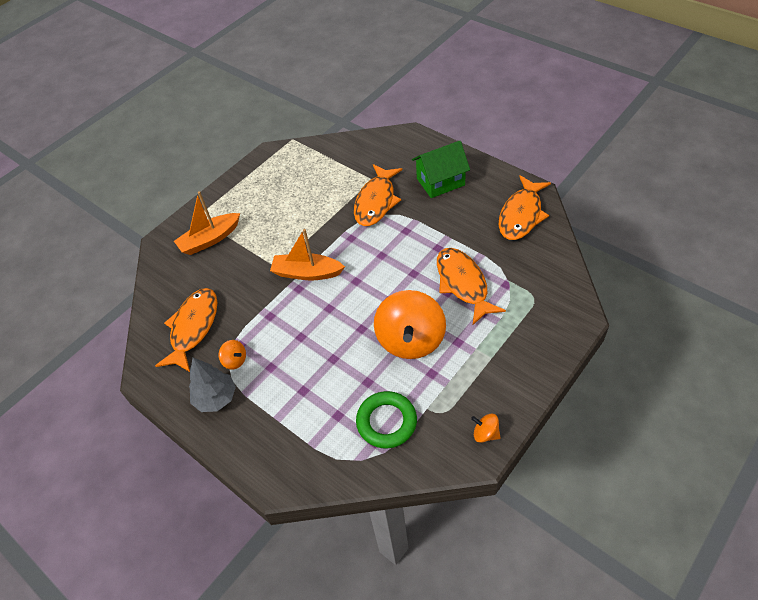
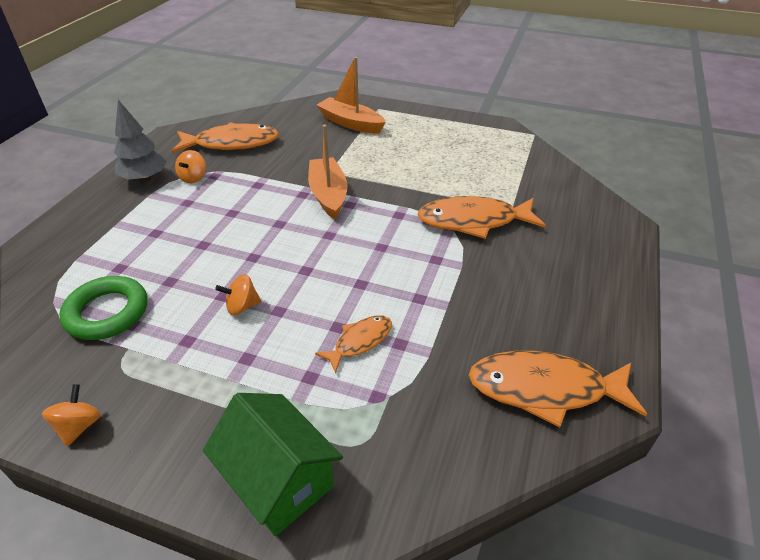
camera: 65 degrees right, 10 degrees down
orange spinning top [374,290,446,359] -> orange spinning top [215,274,262,315], size x0.42
green house [412,141,470,198] -> green house moved to [203,393,343,536]
orange fish [437,248,506,325] -> orange fish [315,315,392,374], size x0.55

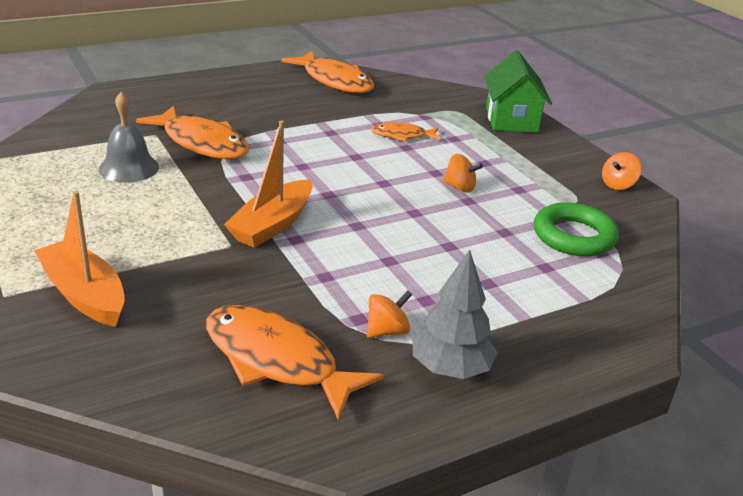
camera: 140 degrees left, 10 degrees down
orange boat [317,57,386,133] -> orange boat turned 150 degrees clockwise [34,191,125,327]
none -> grey bell [99,92,159,183]

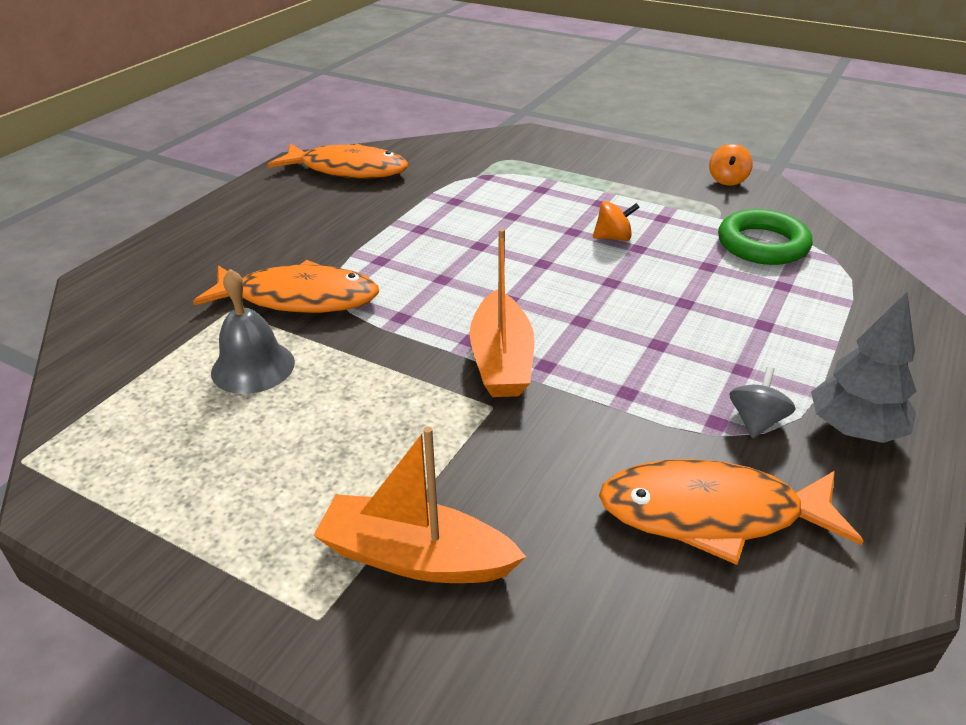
camera: 30 degrees left, 5 degrees up
orange spinning top [367,291,412,338] -> grey spinning top [729,367,795,438]
orange fish [371,122,440,142] -> none
green house [484,51,552,133] -> none

